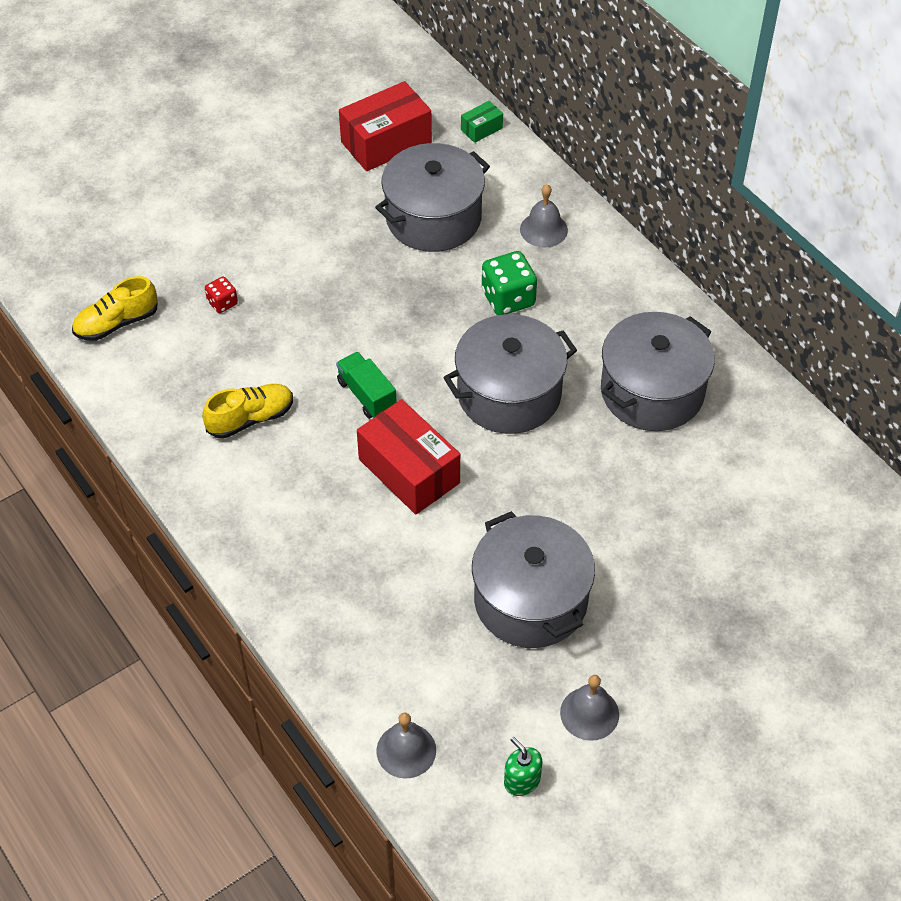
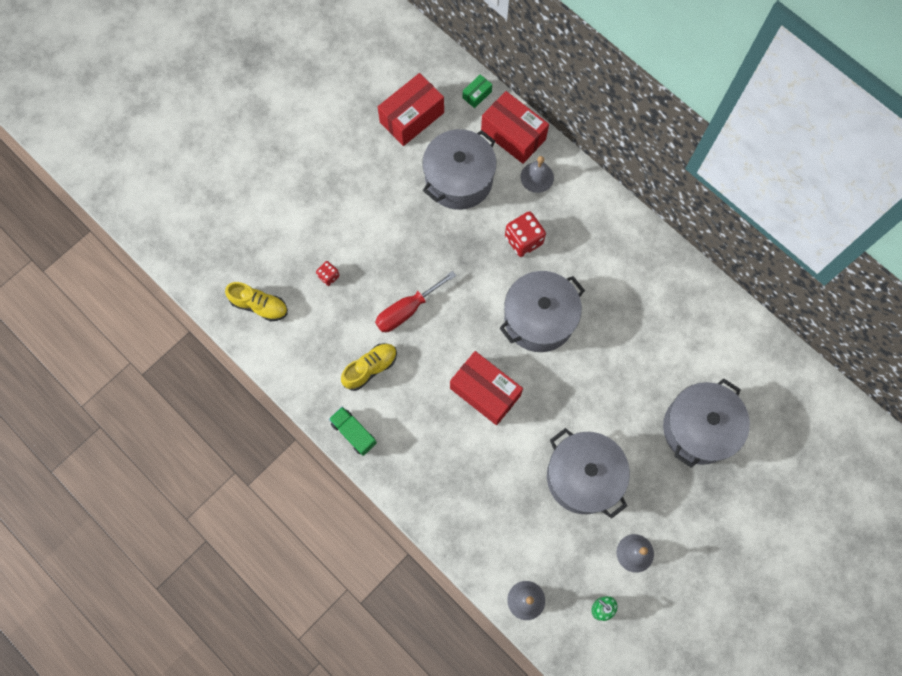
camera: 10 degrees left, 20 degrees up
yellow shoe [72,276,157,341] -> yellow shoe turned 120 degrees counterclockwise [225,282,288,322]
green truck [336,352,397,419] -> green truck moved to [329,407,377,456]
green dice [482,251,537,315] -> red dice [505,211,546,257]
grey pot [601,312,715,431] -> grey pot moved to [663,378,750,468]
none -> red screwdriver [375,271,456,332]
none -> red box [481,91,549,164]

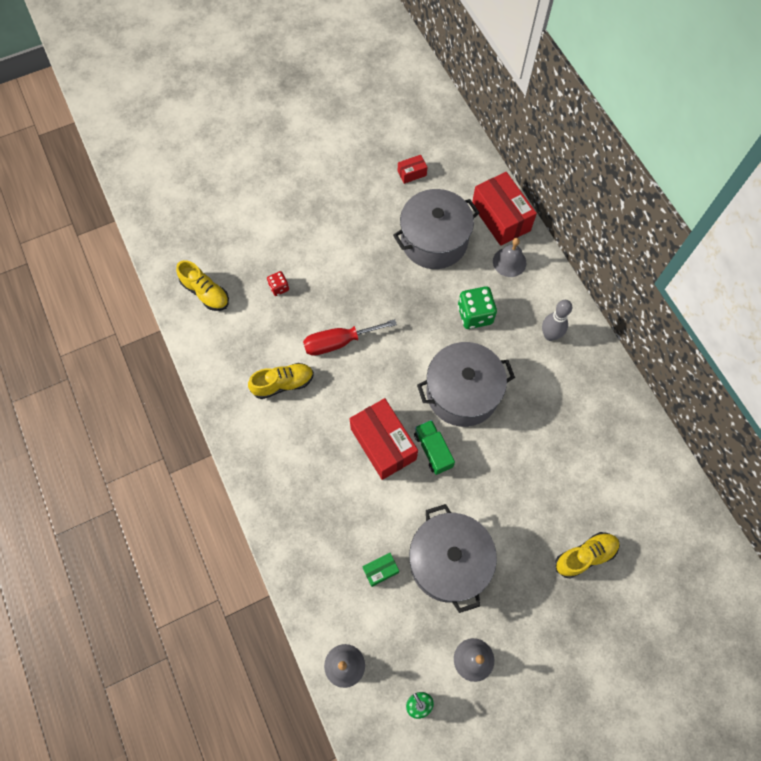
camera: 20 degrees right, 5 degrees down
green truck [329,407,377,456] -> green truck moved to [414,420,455,475]
red box [378,73,444,146] -> red box [398,155,427,184], size x0.47
green box [463,74,492,108] -> green box moved to [363,553,399,587]
red dice [505,211,546,257] -> green dice [458,286,497,329]
grey pot [663,378,750,468] -> yellow shoe [556,532,620,579]
none -> grey bowling pin [542,300,572,341]

